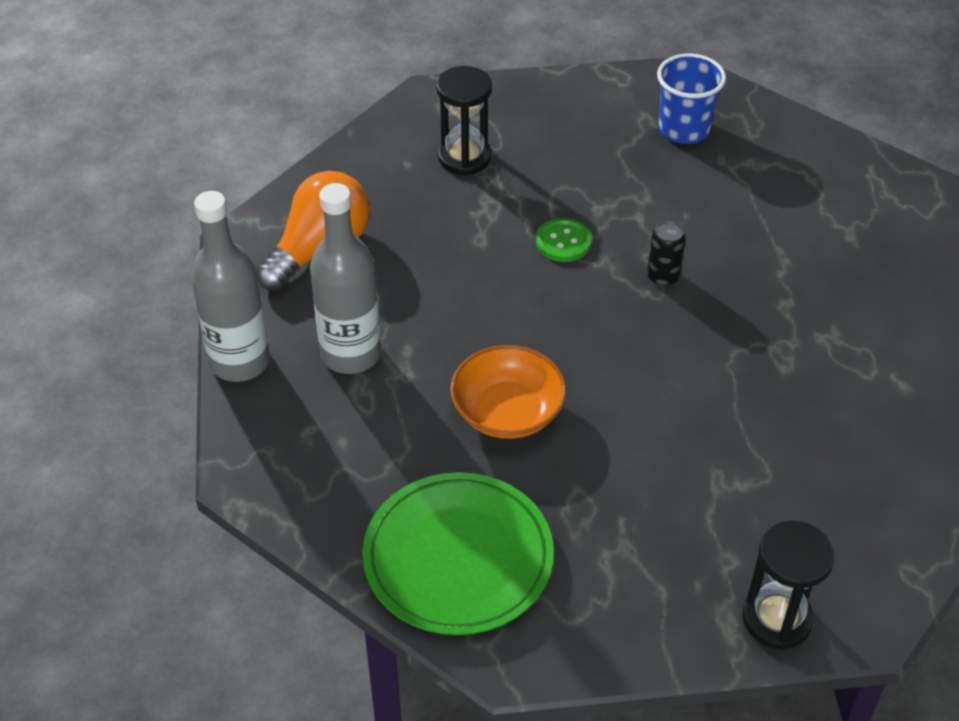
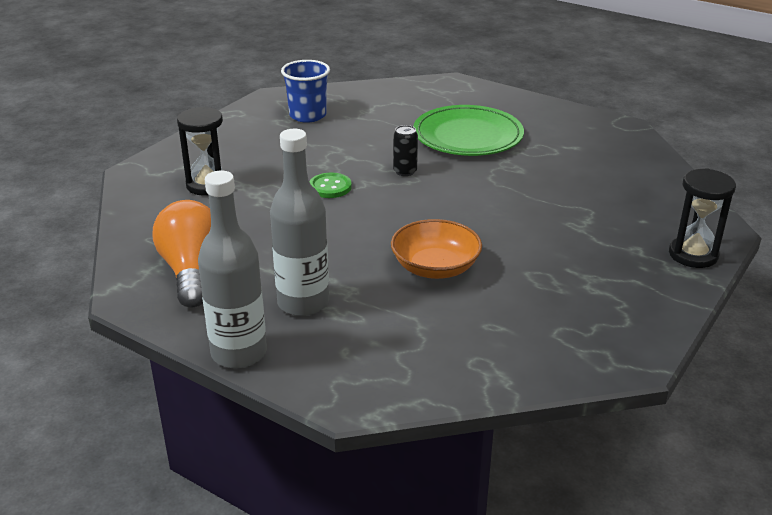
camera: 50 degrees left, 15 degrees down
green plate [362,472,554,635] -> green plate moved to [413,105,524,156]

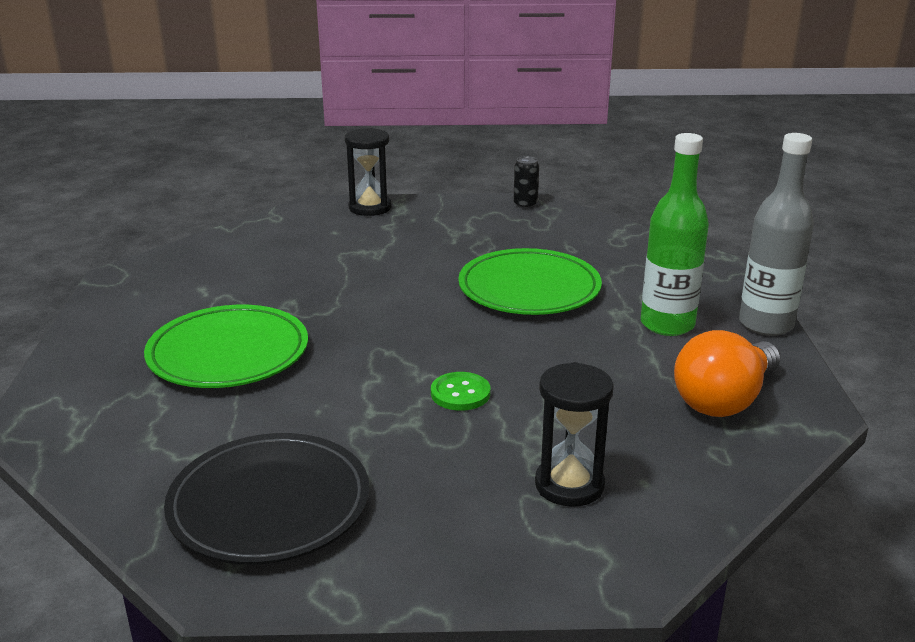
camera: 125 degrees left, 5 degrees down
grey bottle [270,129,329,316] -> green bottle [641,133,709,336]
blue cup [281,60,330,123] -> black plate [164,433,370,565]
orange bowl [391,219,482,279] -> green plate [458,248,602,315]
black can [393,125,418,176] -> black can moved to [513,156,539,209]

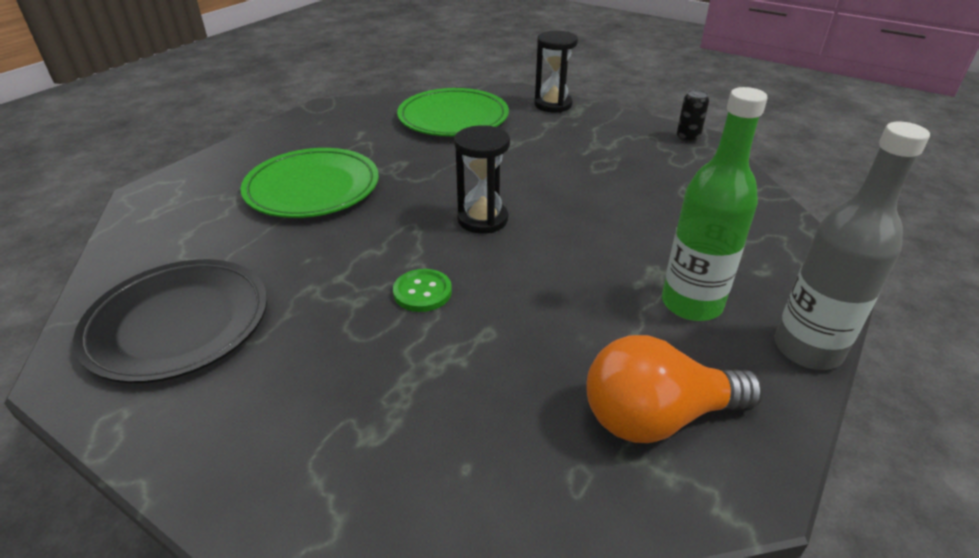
camera: 35 degrees right, 10 degrees up
green plate [458,248,602,315] -> green plate moved to [397,88,509,136]
black hourglass [535,362,614,507] -> black hourglass moved to [454,125,510,234]

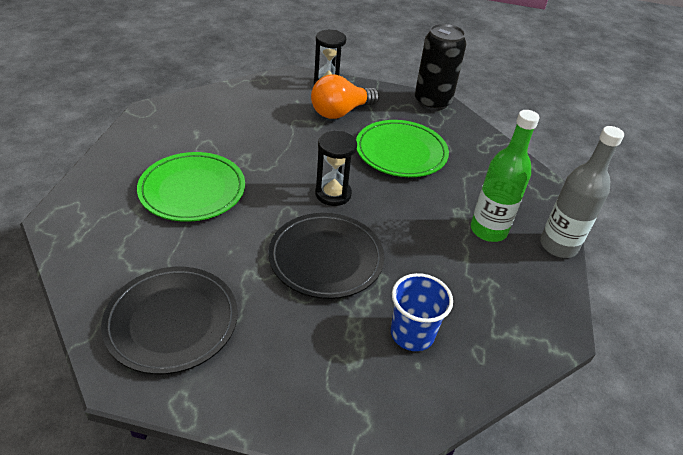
camera: 25 degrees left, 5 degrees up
green button [393,269,452,312] -> black plate [268,213,384,299]
green plate [397,88,509,136] -> green plate moved to [356,120,449,177]
orange light bulb [587,335,763,443] -> orange light bulb moved to [311,74,379,119]
black can [677,89,709,142] -> black can [415,23,467,111], size x2.28
none -> blue cup [391,273,453,351]

